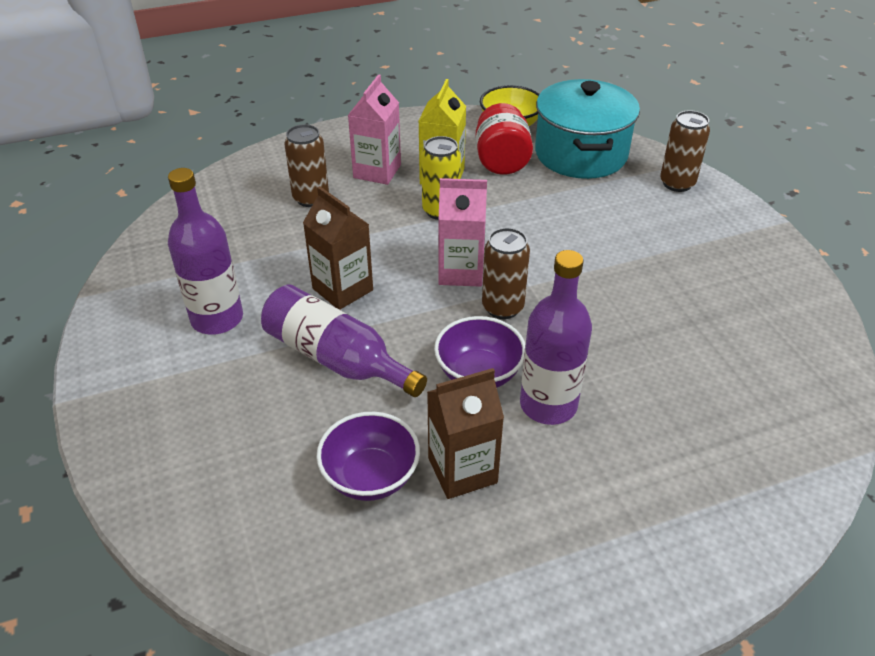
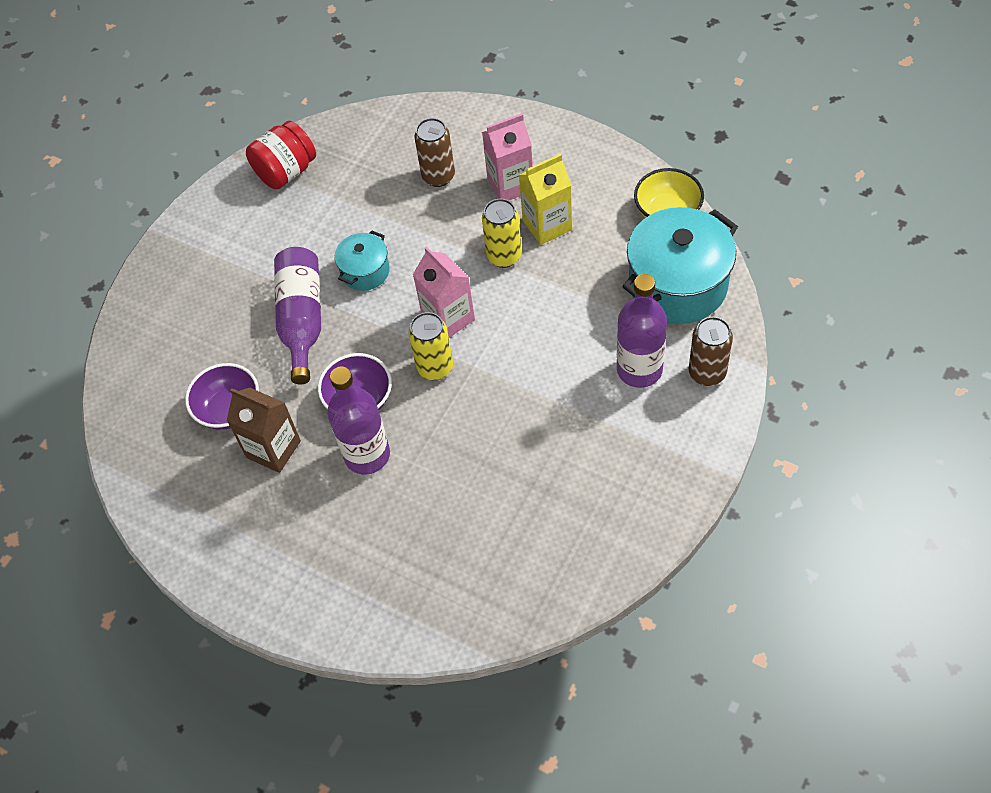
camera: 55 degrees right, 15 degrees up
purple bottle [168,168,243,334] -> purple bottle moved to [617,274,667,388]
brown carton [303,186,373,310] -> turquoise pot [334,230,390,291]
red jar [476,103,533,175] -> red jar moved to [246,121,316,189]
brown can [482,228,530,319] -> yellow can [408,312,453,380]

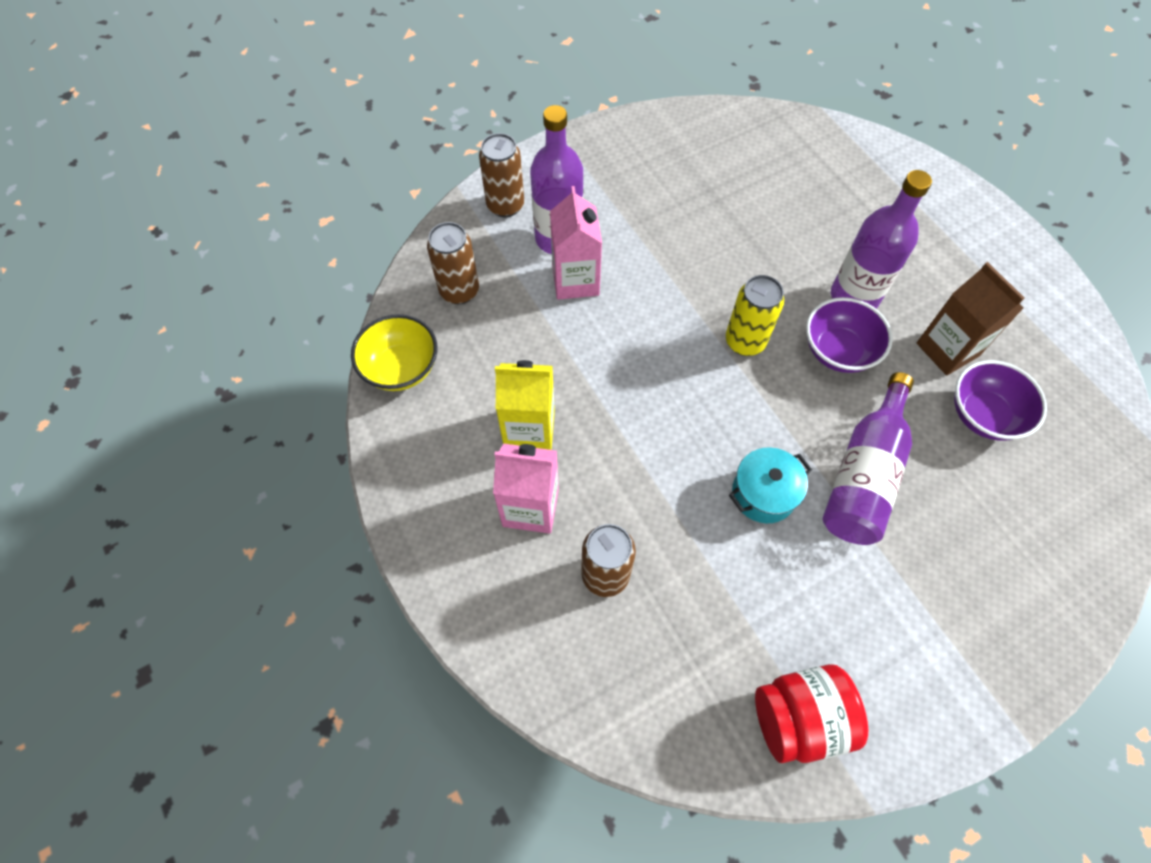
camera: 155 degrees left, 5 degrees up
pink carton [413,246,475,338] -> pink carton moved to [550,186,602,300]
yellow can [482,199,522,268] -> none
turquoise pot [622,207,738,324] -> brown can [427,222,479,304]

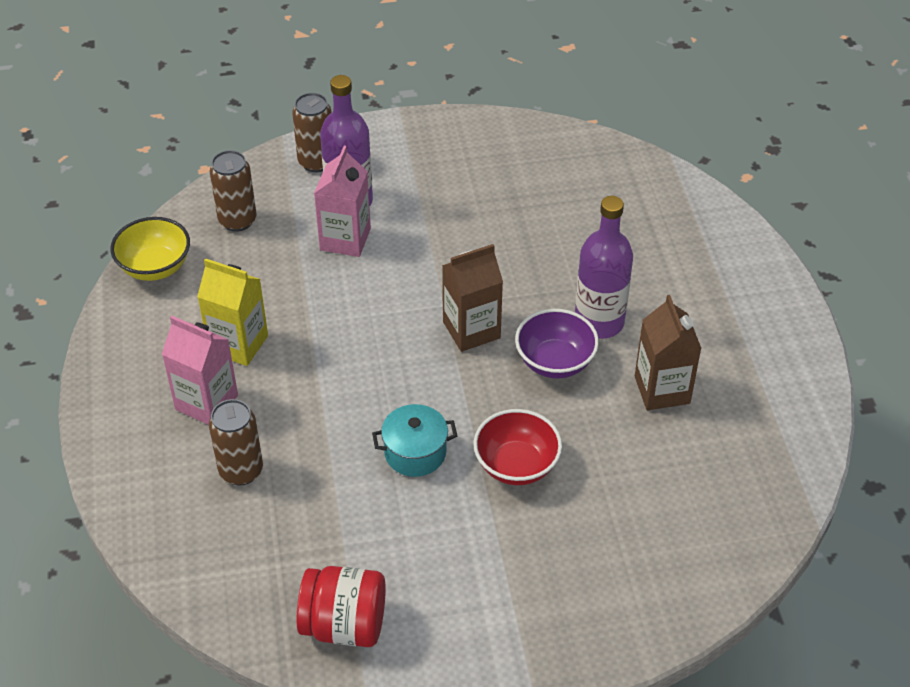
camera: 20 degrees right, 15 degrees down
yellow can [726,275,784,356] -> brown carton [442,244,503,352]
purple bottle [822,372,914,545] -> red bowl [473,409,562,485]
purple bowl [954,360,1047,441] -> none

